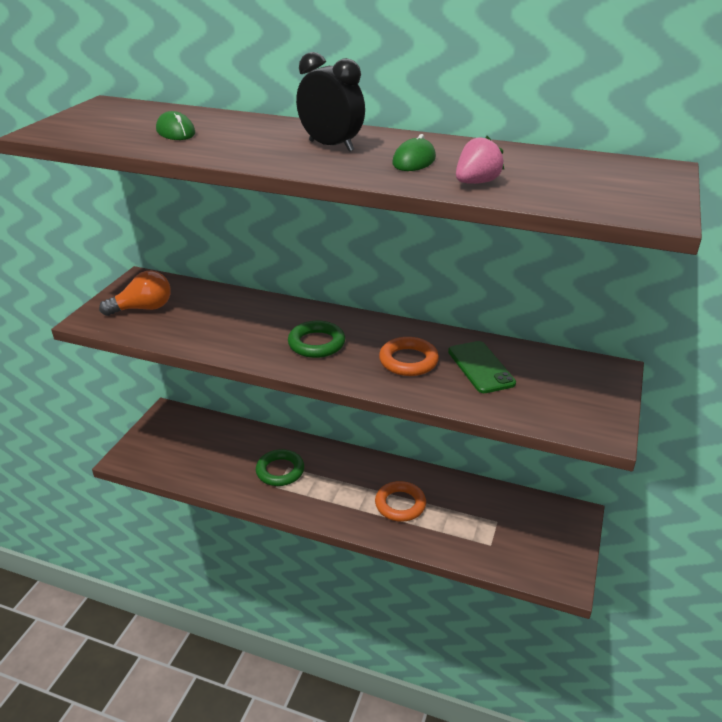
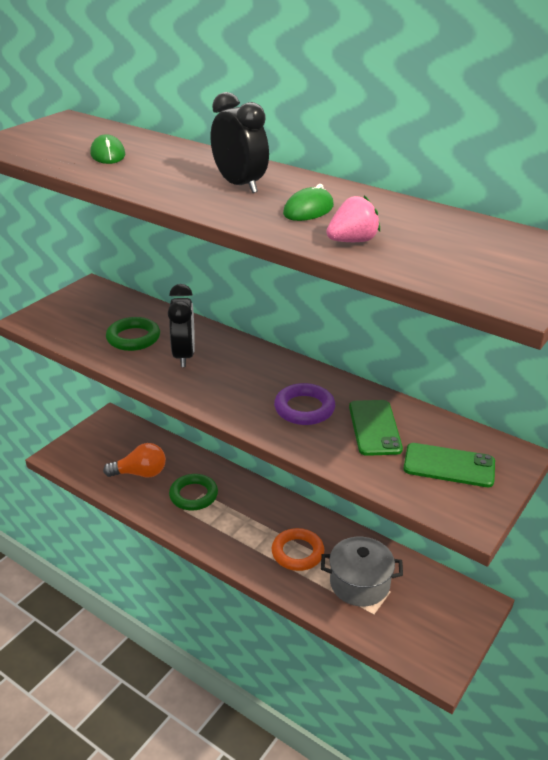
camera: 15 degrees right, 0 degrees up
orange light bulb [99,271,171,316] -> orange light bulb moved to [103,443,166,477]
green ring [288,321,345,358] -> green ring moved to [106,317,160,351]
orange ring [379,337,439,376] -> purple ring [274,383,335,425]
none -> black clock [168,284,195,367]
none -> grey pot [321,537,403,606]
none -> green phone [403,443,495,487]

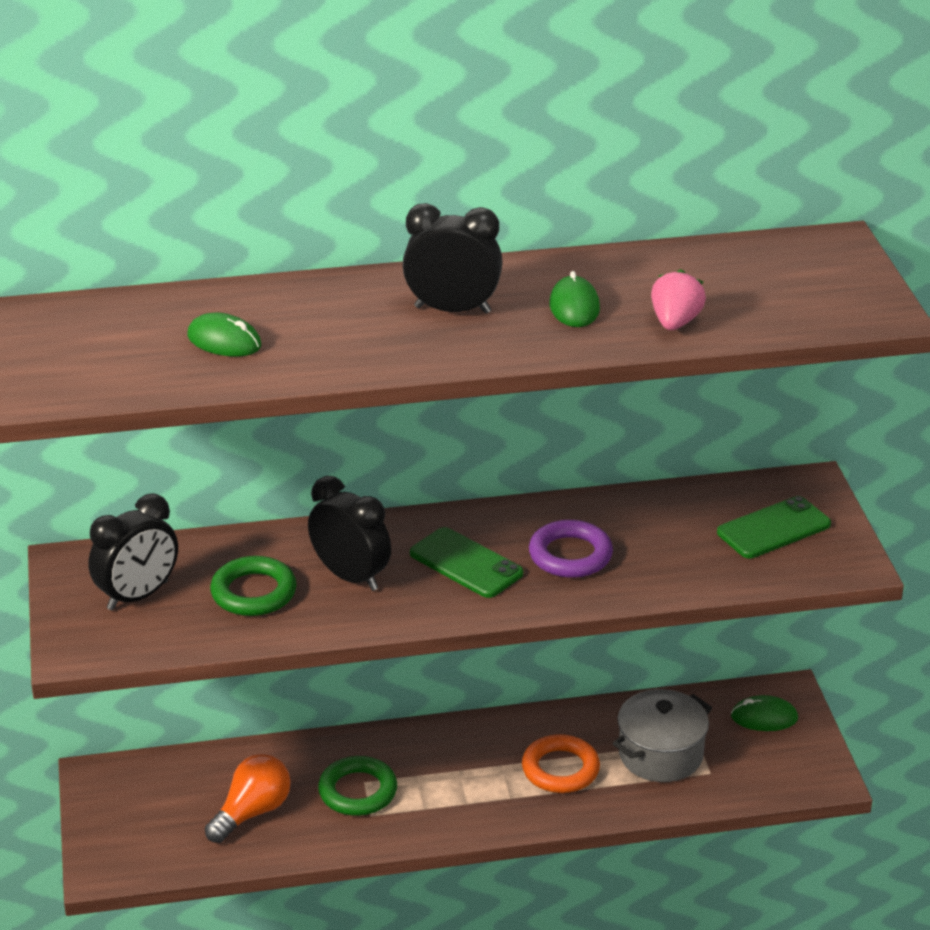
camera: 45 degrees left, 0 degrees up
green phone [349,400,403,456] -> green phone moved to [410,527,523,598]
none -> black clock [88,493,178,611]
none -> green mouse [731,695,798,731]

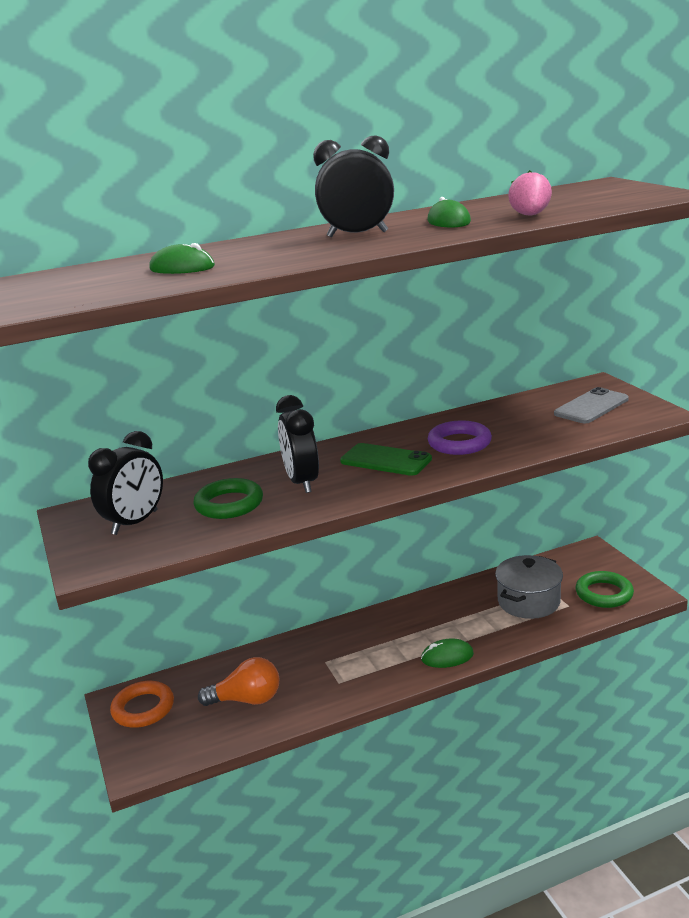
camera: 10 degrees left, 10 degrees down
orange light bulb [205,754,291,843] -> orange light bulb turned 60 degrees clockwise [198,657,279,706]
black clock [308,476,391,591] -> black clock turned 135 degrees counterclockwise [276,395,319,493]
green ring [318,756,397,816] -> green ring moved to [575,571,634,608]
orange ring [522,734,600,793] -> orange ring moved to [110,681,174,728]
green phone [717,496,831,558] -> grey phone [554,387,629,423]
green mouse [731,695,798,731] -> green mouse moved to [421,639,474,668]

